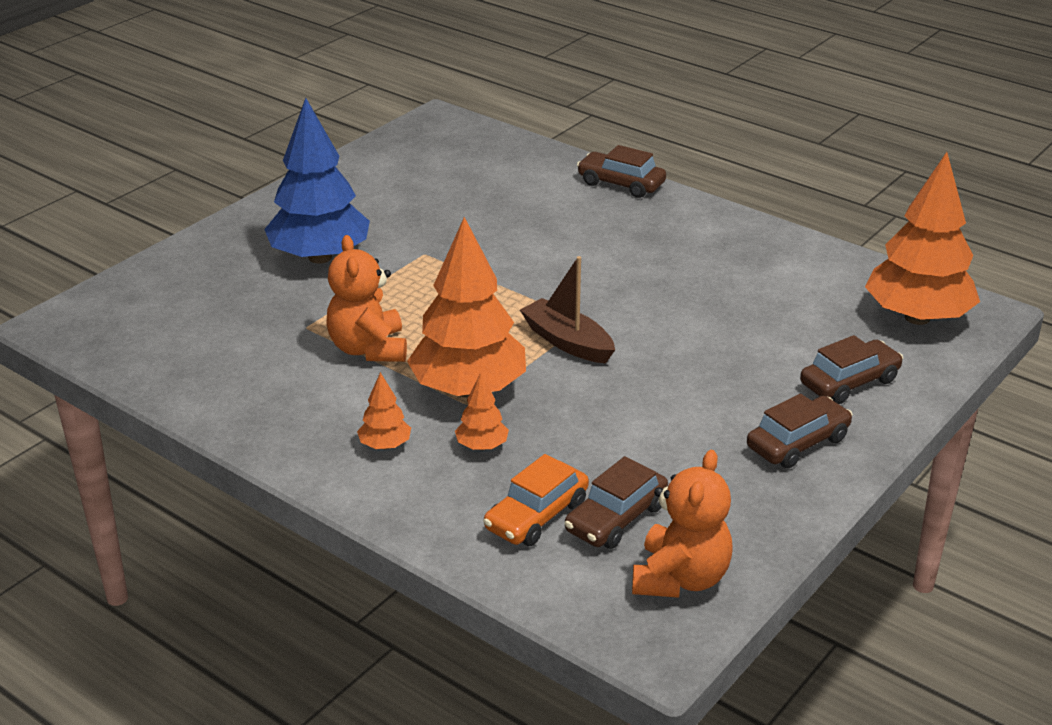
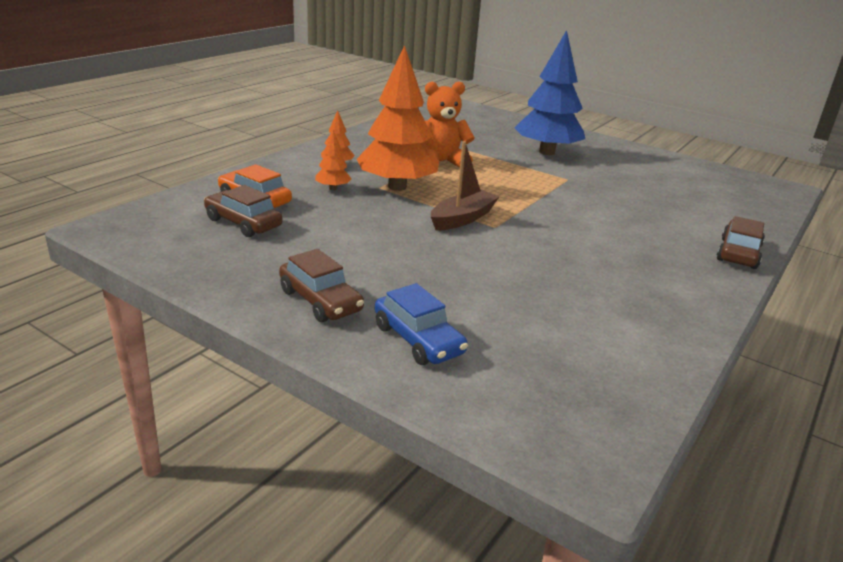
camera: 85 degrees right, 5 degrees down
orange teddy bear [632,450,733,598] -> none
brown car [800,335,903,404] -> blue car [375,283,468,365]
orange tree [865,152,980,325] -> none

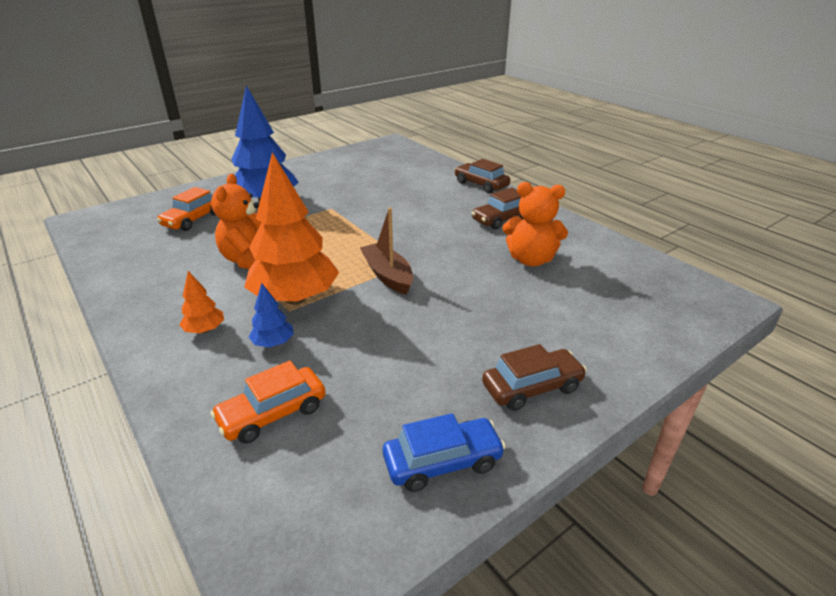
camera: 70 degrees left, 5 degrees up
brown car [204,185,283,237] -> brown car moved to [472,187,523,230]
orange tree [315,130,352,190] -> blue tree [249,283,294,347]
blue car [375,283,468,365] -> blue car moved to [383,413,506,492]
none -> orange car [157,187,216,231]
none -> orange teddy bear [503,182,568,266]

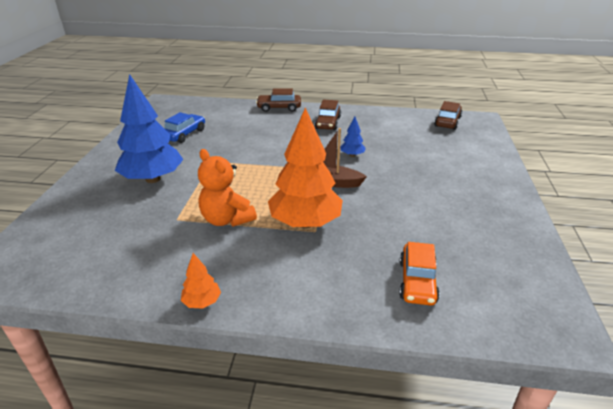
camera: 45 degrees left, 0 degrees up
orange car [157,187,216,231] -> none
orange tree [179,271,224,333] -> orange tree moved to [181,253,221,309]
blue tree [249,283,294,347] -> blue tree moved to [340,117,366,157]
blue car [383,413,506,492] -> blue car moved to [164,112,205,143]
brown car [482,344,587,411] -> brown car moved to [434,101,462,130]
orange teddy bear [503,182,568,266] -> none

